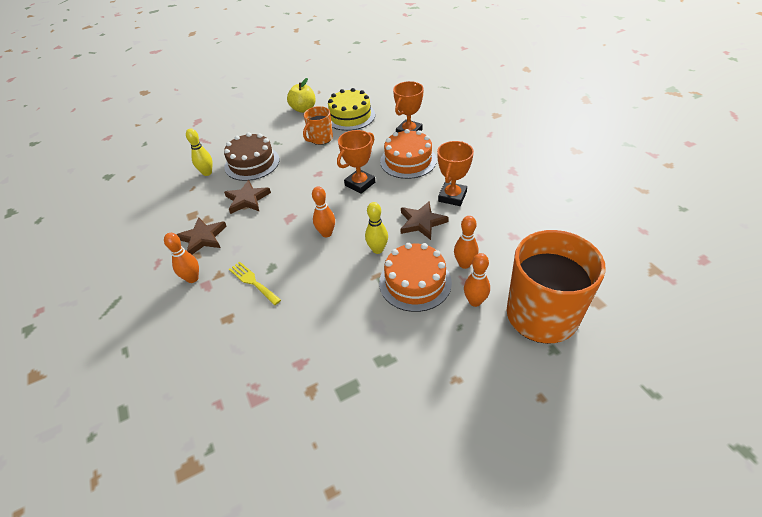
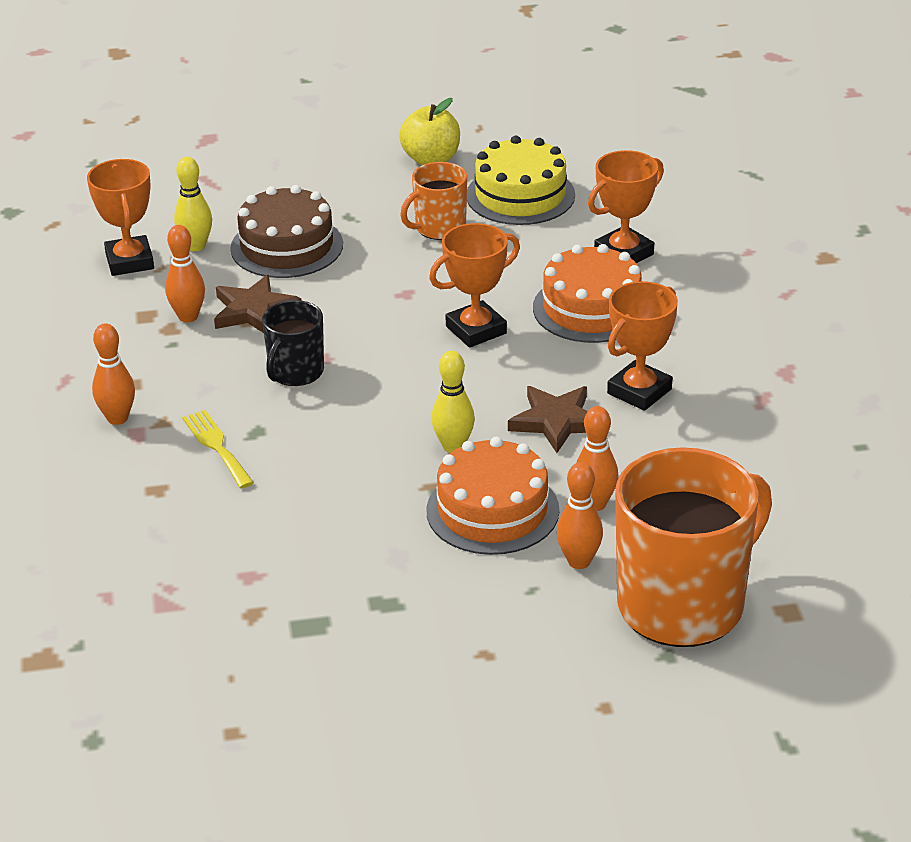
camera: 15 degrees right, 10 degrees down
brown star [176,217,227,255] -> none
orange bowling pin [312,187,335,237] -> orange bowling pin moved to [165,225,205,322]
none -> orange trophy [87,159,154,276]
none -> black mug [262,300,324,386]

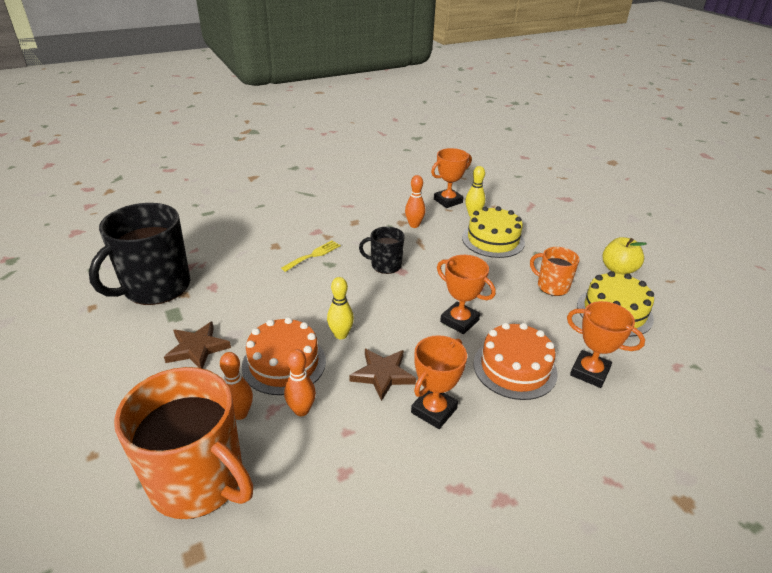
camera: 70 degrees right, 0 degrees up
orange bowling pin [92,323,135,425] -> none
brown star [214,275,302,333] -> brown star moved to [164,321,231,369]
brown cake [230,185,343,278] -> yellow cake [462,206,525,258]
orange trophy [607,281,678,411] -> orange trophy turned 75 degrees counterclockwise [411,335,467,429]
none -> black mug [89,203,191,305]

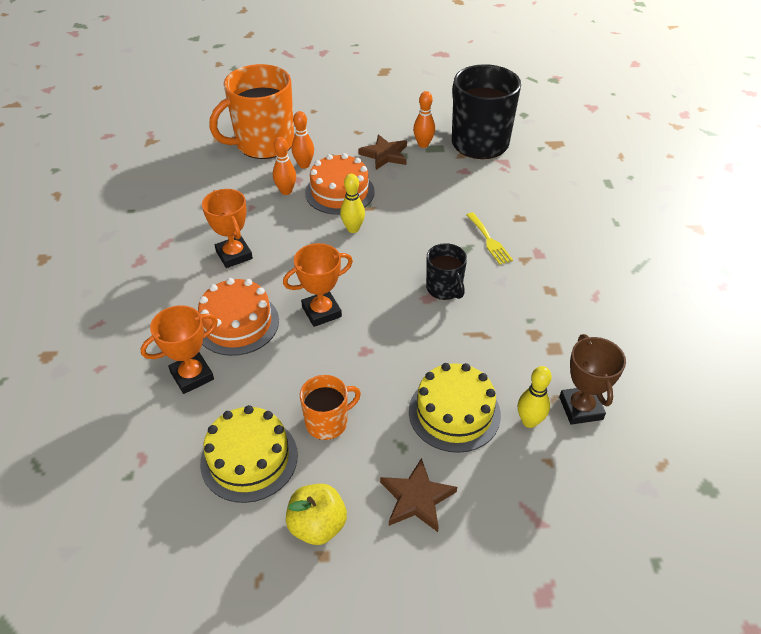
camera: 115 degrees right, 10 degrees up
brown star [349,349,416,401] -> brown star moved to [380,458,457,532]
black mug [359,227,404,274] -> black mug turned 120 degrees clockwise [426,243,467,300]
orange bowling pin [405,175,425,228] -> orange bowling pin moved to [413,91,435,148]
orange trophy [431,148,472,208] -> brown trophy [559,334,626,425]

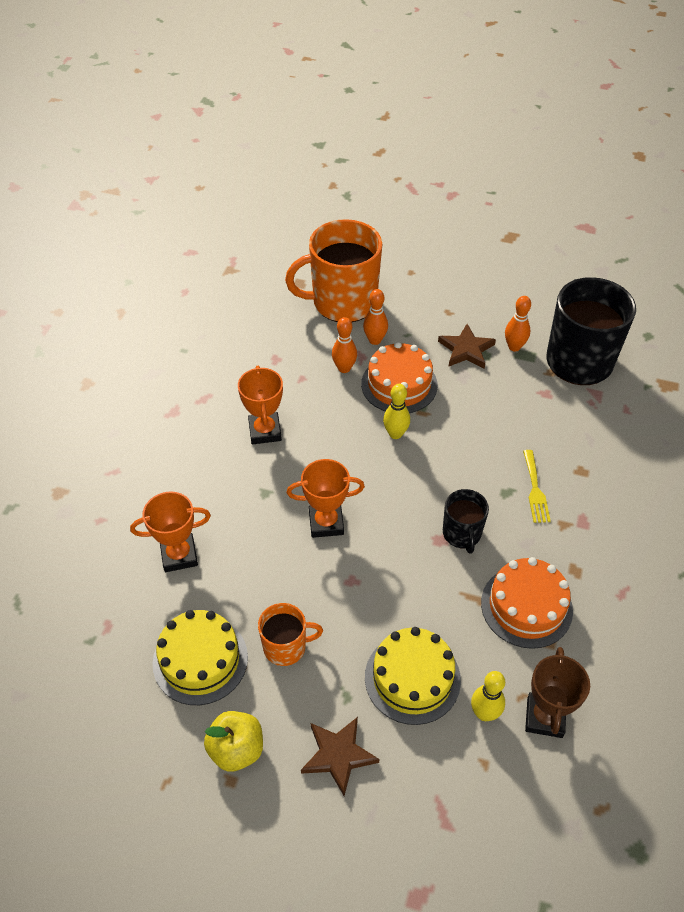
camera: 20 degrees right, 5 degrees up
orange cake [198,278,279,356] -> orange cake moved to [481,557,573,649]

